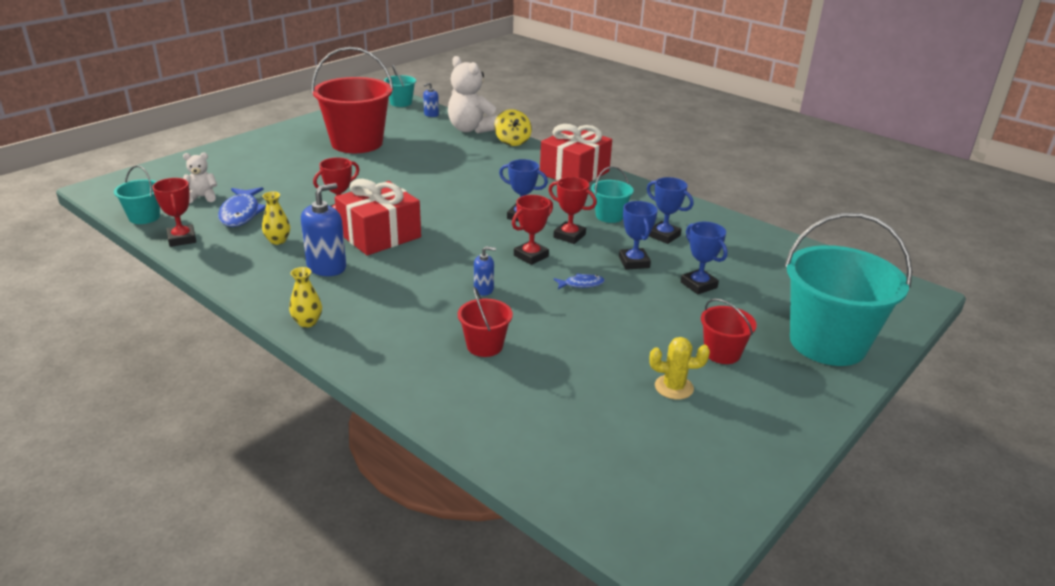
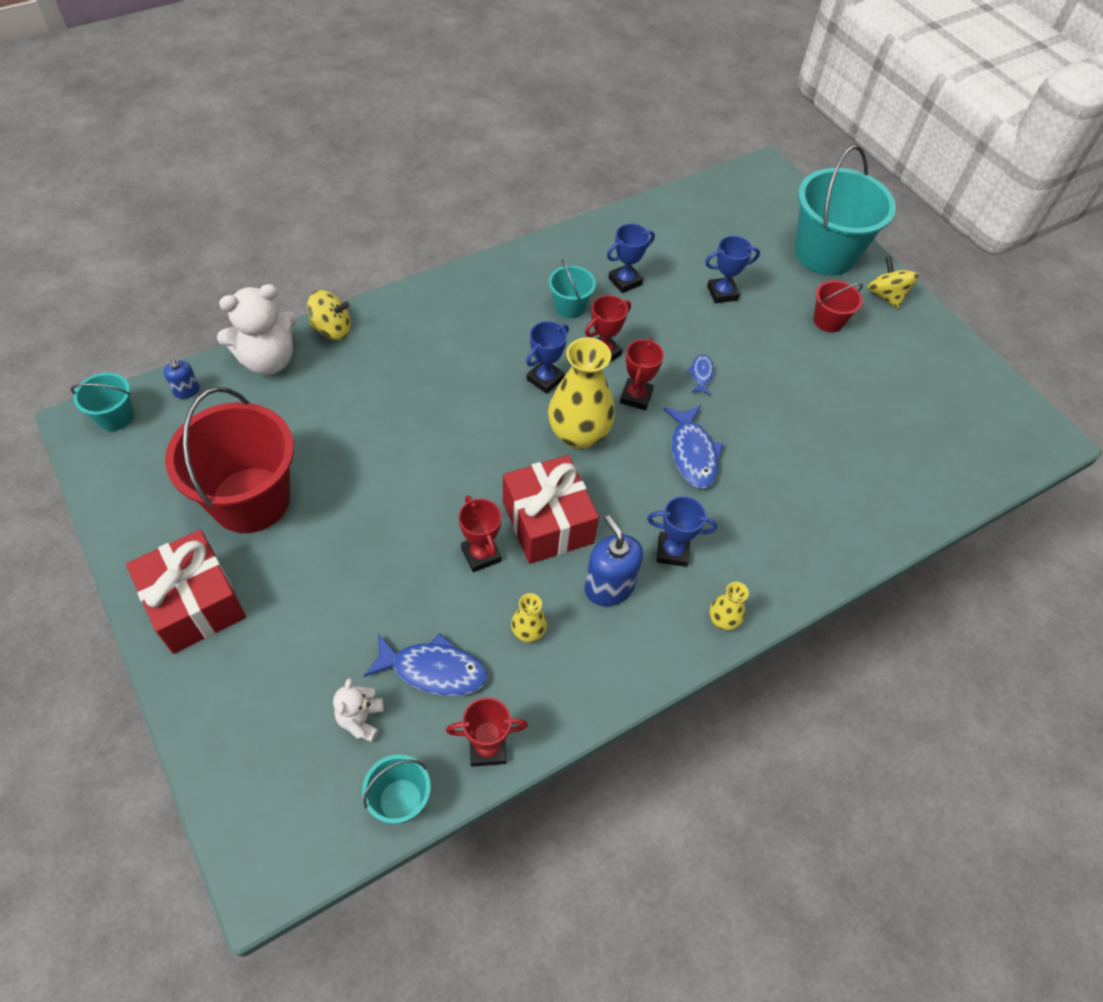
camera: 75 degrees left, 25 degrees up
red bucket [458,287,513,357] -> none
blue soap dispenser [474,246,496,296] -> blue fish [663,405,724,489]
red trophy [512,195,553,265] -> red trophy turned 45 degrees clockwise [620,338,664,410]
red gift [540,124,612,183] -> red gift moved to [126,530,246,654]
blue trophy [619,201,658,270] -> blue trophy moved to [647,496,718,567]
yellow cactus [650,337,710,400] -> none
none -> yellow vase [548,337,615,450]
none -> yellow spinning top [867,256,919,309]

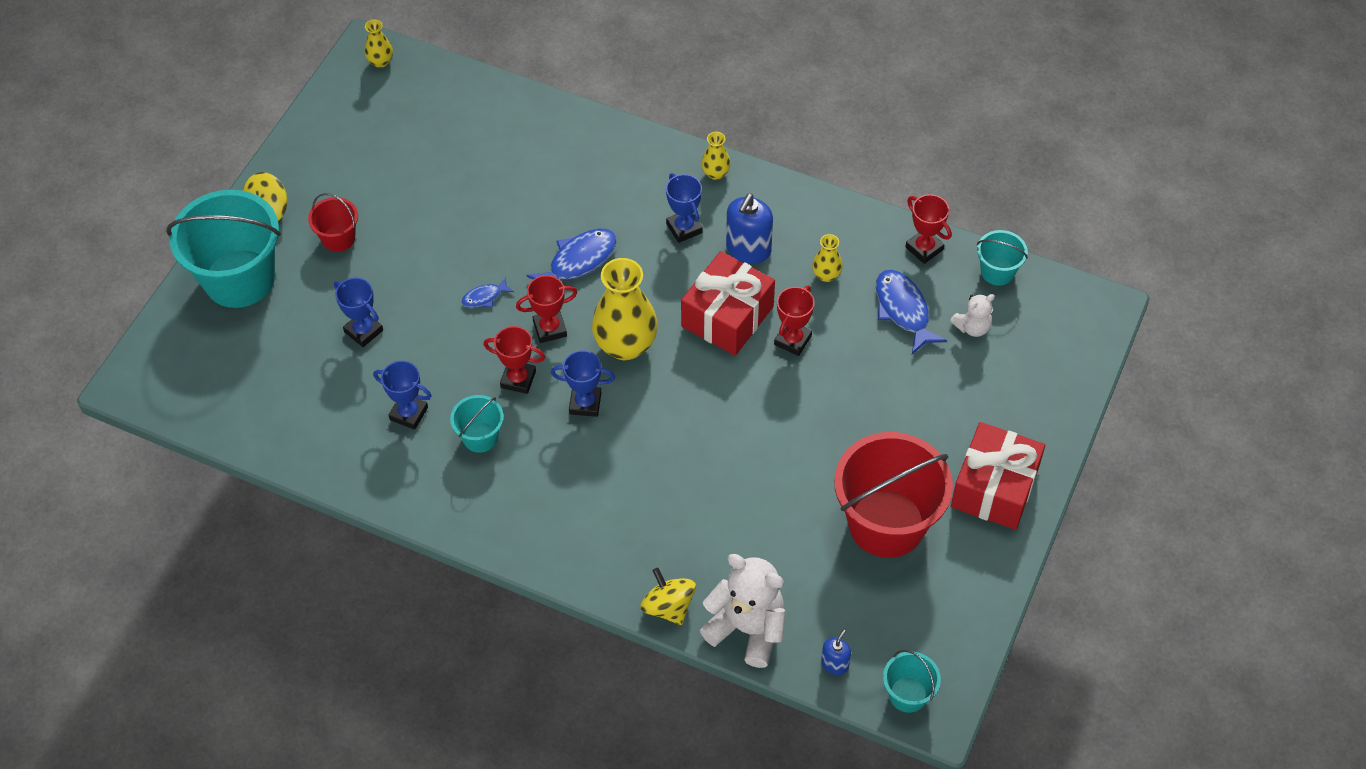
camera: 120 degrees left, 0 degrees up
none -> yellow vase [365,20,393,68]

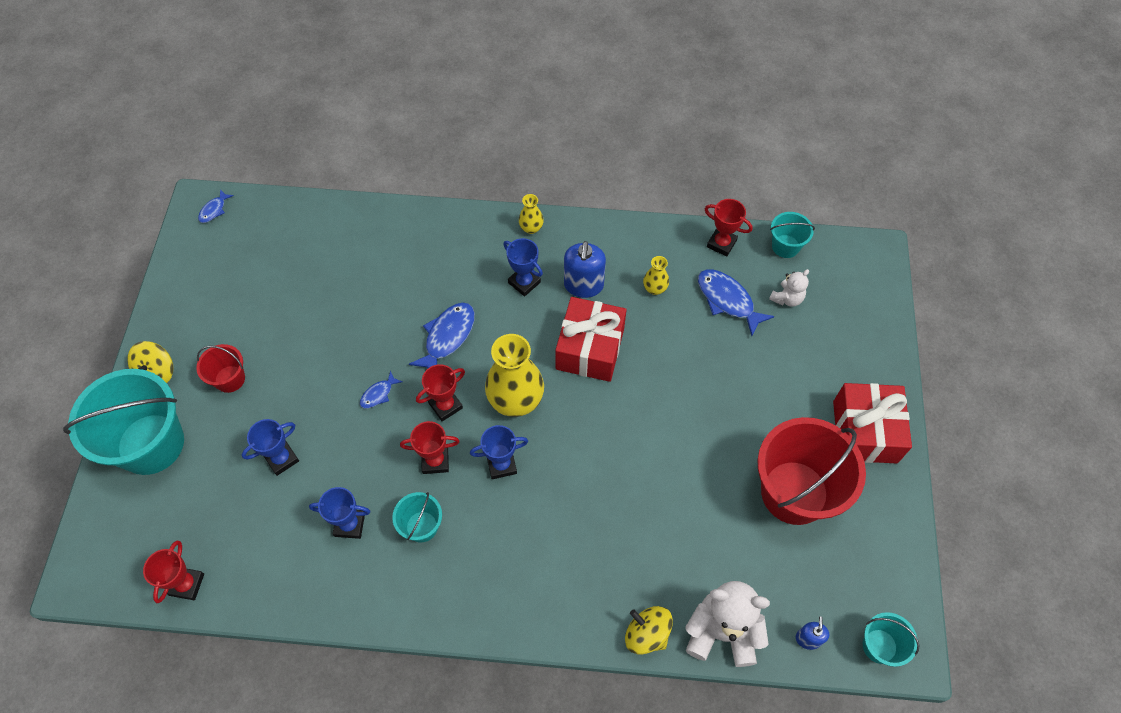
camera: 20 degrees left, 5 degrees up
blue trophy [334,278,383,347] -> blue trophy turned 60 degrees counterclockwise [242,419,299,476]
yellow vase [365,20,393,68] -> blue fish [198,189,234,223]
red trophy [774,286,815,356] -> red trophy moved to [143,540,204,603]

